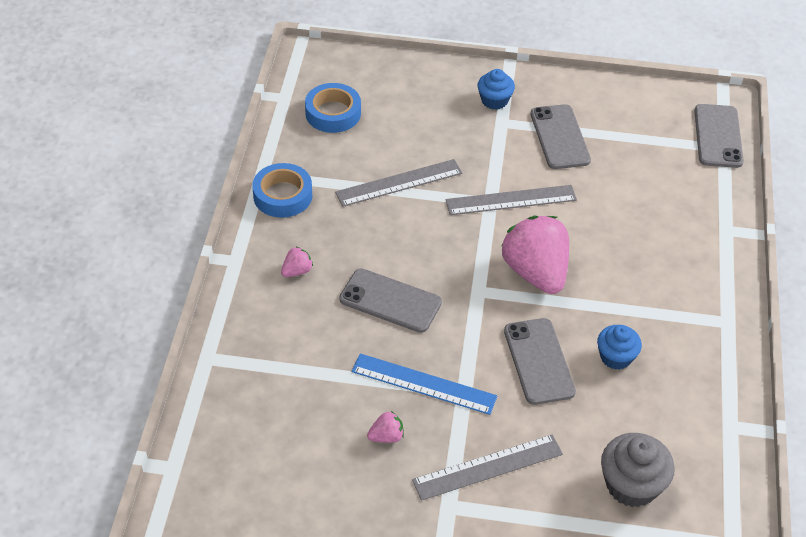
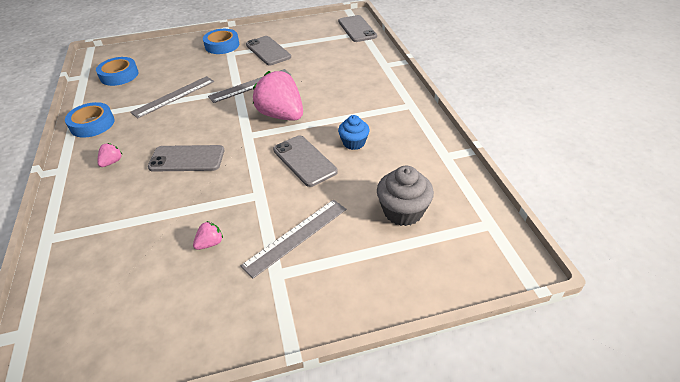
camera: 20 degrees left, 5 degrees down
blue ruler [352,353,497,415] -> none
blue cupcake [478,69,515,110] -> blue tape [203,29,239,54]

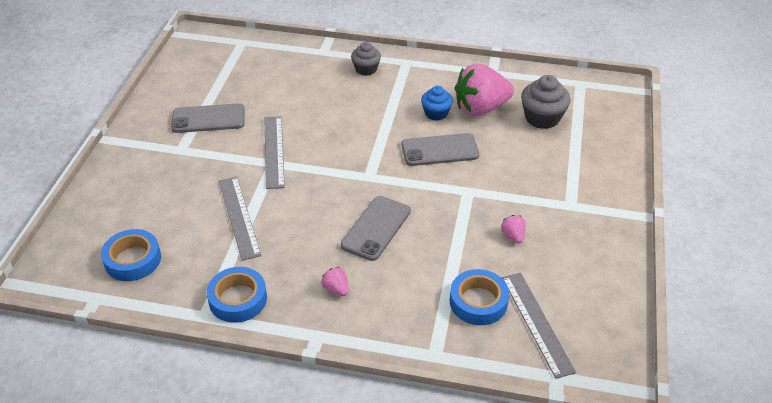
camera: 65 degrees left, 0 degrees up
blue tape [203,29,239,54] -> blue tape moved to [450,269,509,325]
grey ruler [241,200,347,278] -> grey ruler moved to [502,273,576,379]
pink strawberry [253,71,303,121] -> pink strawberry moved to [455,63,514,116]
grey phone [338,15,377,42] -> none
none -> grey cupcake [351,42,381,76]

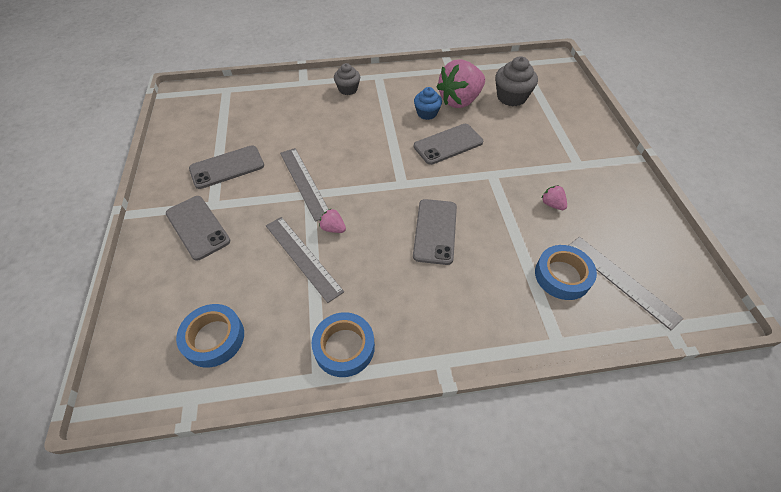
camera: 20 degrees left, 10 degrees up
pink strawberry [321,267,348,296] -> pink strawberry moved to [319,208,346,233]
none -> grey phone [166,196,230,260]

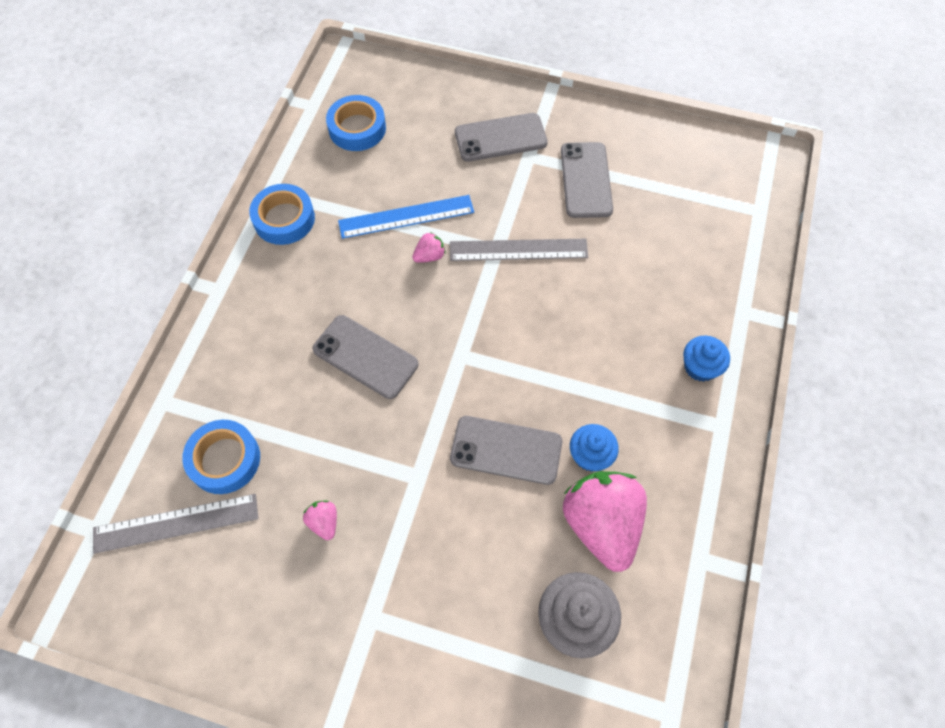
camera: 115 degrees right, 10 degrees up
grey ruler [266,217,344,303] -> blue ruler [338,195,474,239]
grey cupcake [334,63,360,95] -> blue cupcake [683,336,730,382]
grey phone [414,124,483,165] -> grey phone turned 75 degrees counterclockwise [450,416,562,485]
pink strawberry [542,185,567,210] -> pink strawberry turned 105 degrees counterclockwise [303,500,337,540]

